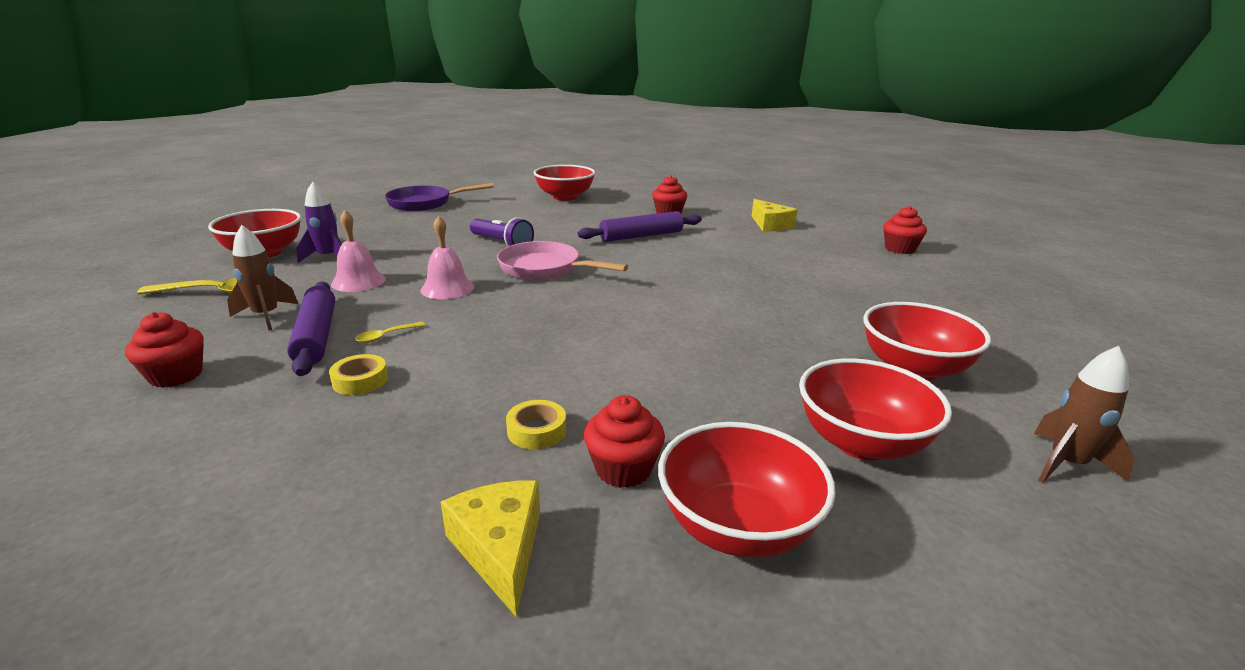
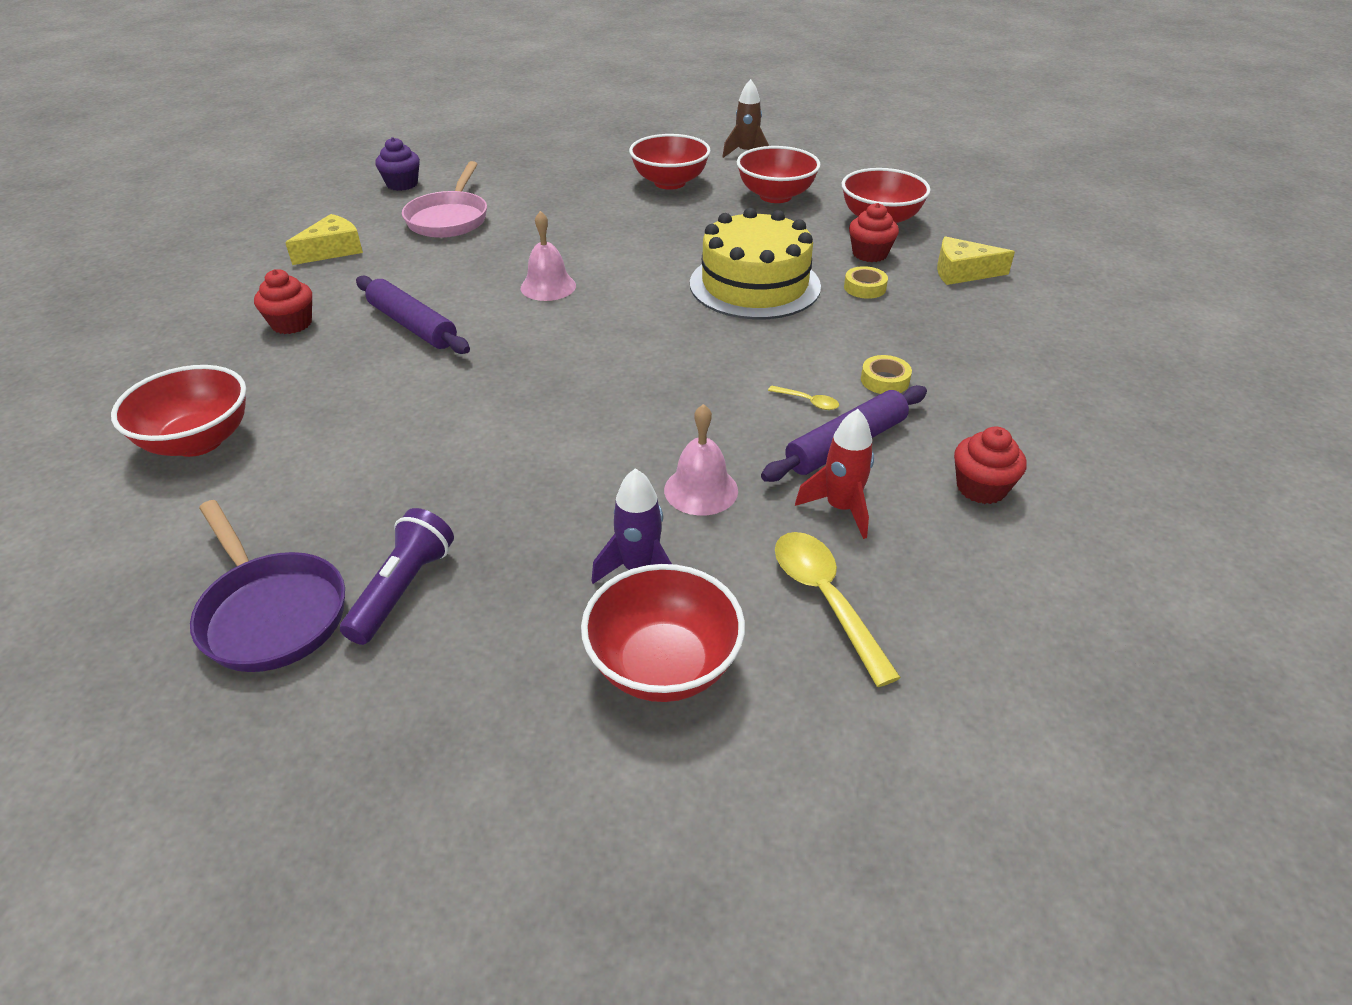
camera: 110 degrees left, 15 degrees up
brown rocket [227,225,298,331] -> red rocket [795,409,874,539]
pink bell [420,216,474,299] -> pink bell moved to [521,211,576,301]
yellow cheese [441,480,540,618] -> yellow cheese turned 45 degrees clockwise [937,236,1015,285]
purple flashlight [470,217,534,246] -> purple flashlight moved to [340,508,454,645]
pink pan [497,241,628,280] -> pink pan moved to [402,161,487,238]
red cupcake [883,206,927,254] -> purple cupcake [375,137,420,191]
none -> yellow cake [690,208,821,319]

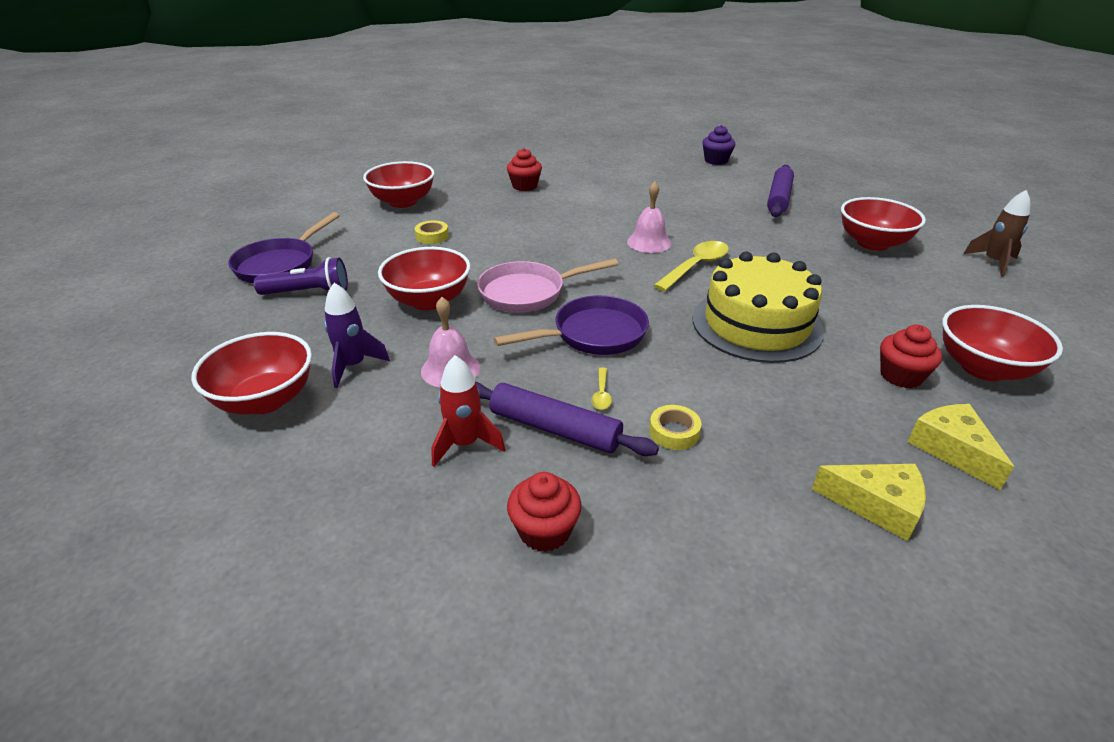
camera: 65 degrees right, 5 degrees down
yellow cheese [285,214,363,265] -> yellow cheese moved to [812,464,926,541]
purple rolling pin [356,276,470,354] -> purple rolling pin moved to [767,165,794,217]
pink pan [402,161,487,238] -> pink pan moved to [477,258,618,313]
red bowl [737,146,821,203] -> red bowl moved to [378,247,471,310]
yellow spoon [775,532,901,687] -> yellow spoon moved to [653,241,729,291]
yellow tape [844,266,888,299] -> yellow tape moved to [415,220,449,244]
none -> purple pan [494,295,649,355]

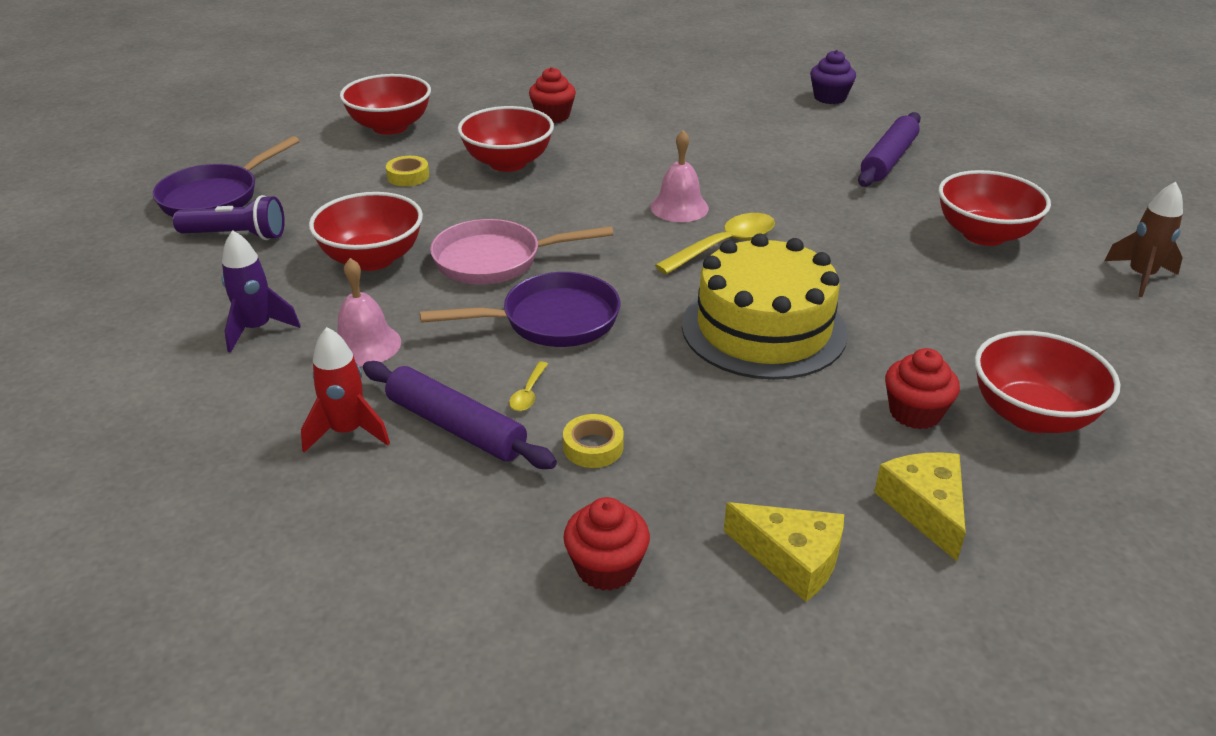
camera: 10 degrees right, 0 degrees up
red bowl [191,332,312,415] -> red bowl moved to [458,106,554,172]
red cupcake [507,472,582,552] -> red cupcake moved to [563,497,650,591]

